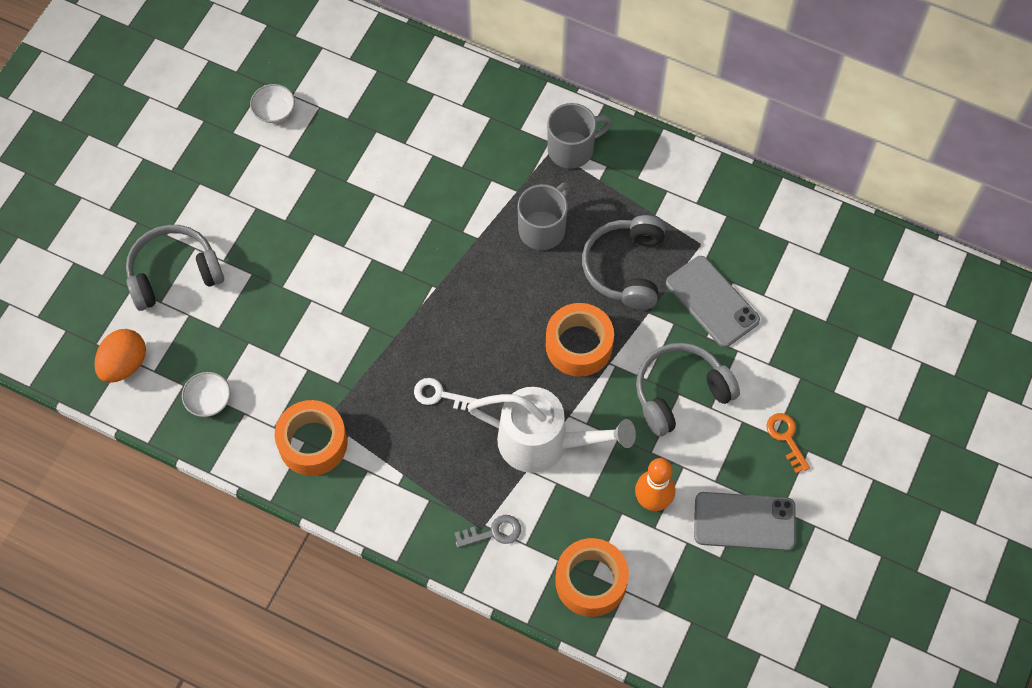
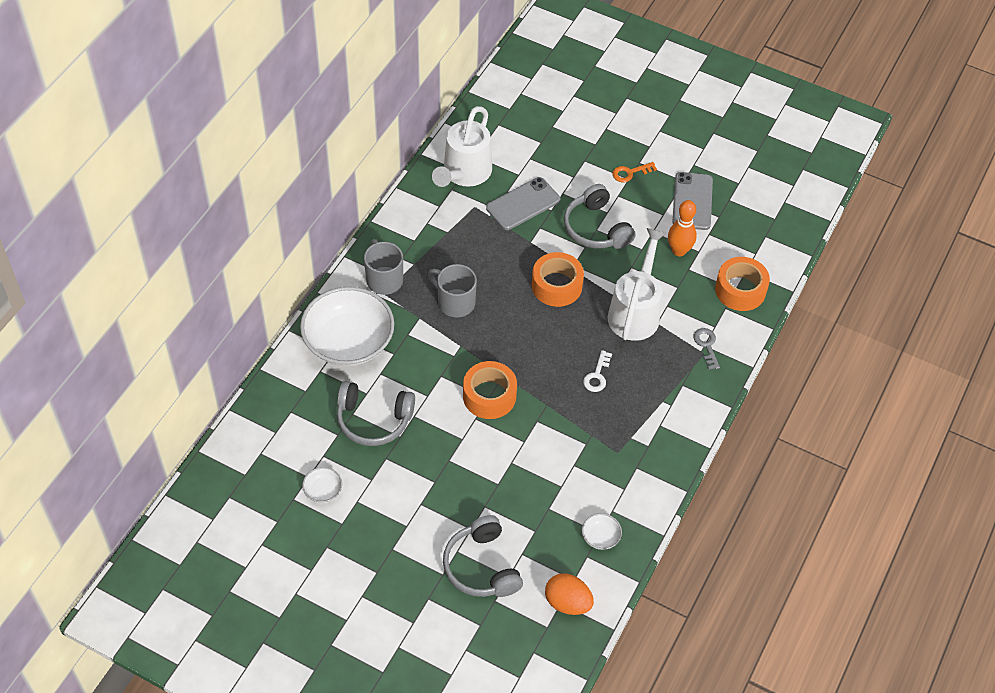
camera: 90 degrees left, 10 degrees down
orange tape [275,400,347,476] -> orange tape moved to [463,361,517,419]
grey headphones [582,215,666,309] -> grey headphones moved to [337,381,415,446]
none -> white bowl [300,287,394,366]
none -> white watering can [432,106,492,187]

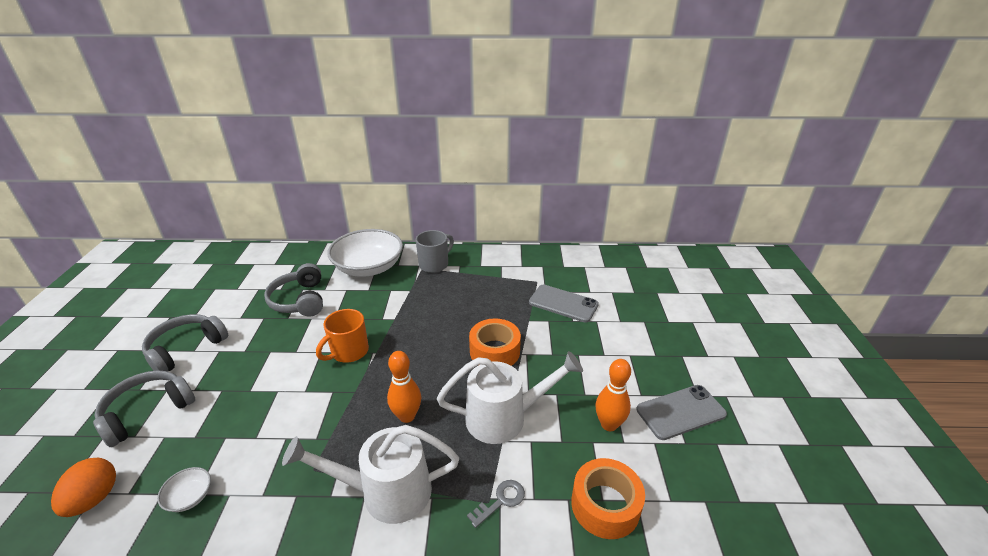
camera: 65 degrees right, 20 degrees down
white bowl [302,467,342,503] -> none
grey mug [428,264,477,318] -> none
white watering can [432,106,492,187] -> white watering can moved to [282,425,459,524]
orange tape [463,361,517,419] -> orange mug [316,309,369,363]
grey headphones [564,184,636,249] -> grey headphones moved to [142,314,228,372]
white key [583,350,612,392] -> orange bowling pin [387,351,421,423]
orange key [612,162,657,183] -> none

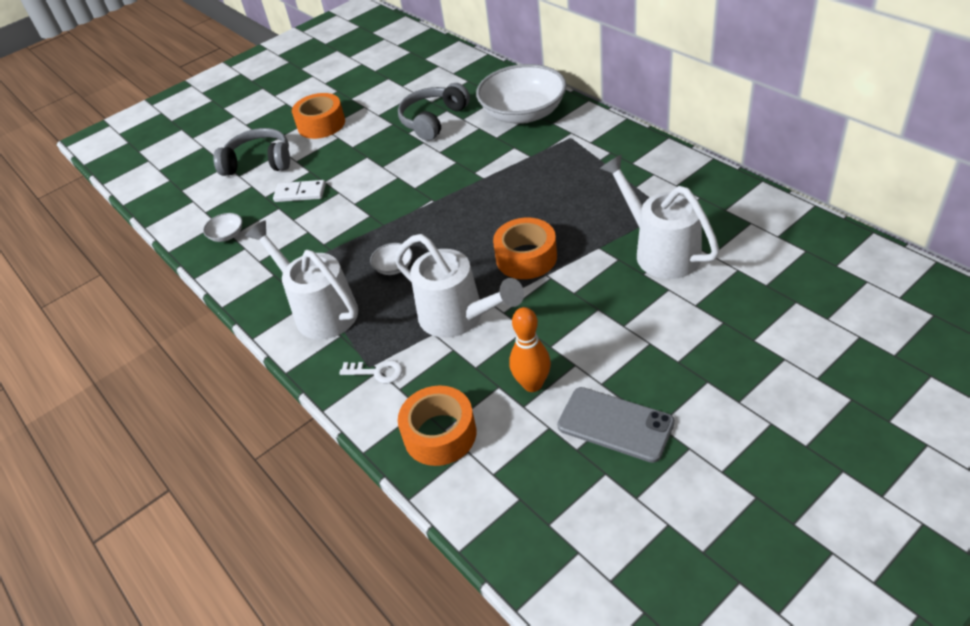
camera: 55 degrees right, 10 degrees up
orange egg [51,458,116,517] -> none
grey headphones [142,314,228,372] -> orange tape [292,93,345,139]
orange mug [316,309,369,363] -> none
orange bowling pin [387,351,421,423] -> white bowl [370,243,413,275]
grey mug [416,230,454,273] -> none
grey key [467,480,525,528] -> white key [339,360,403,383]
grey phone [529,285,599,323] -> white watering can [600,155,720,279]
none -> white domino [273,180,326,202]

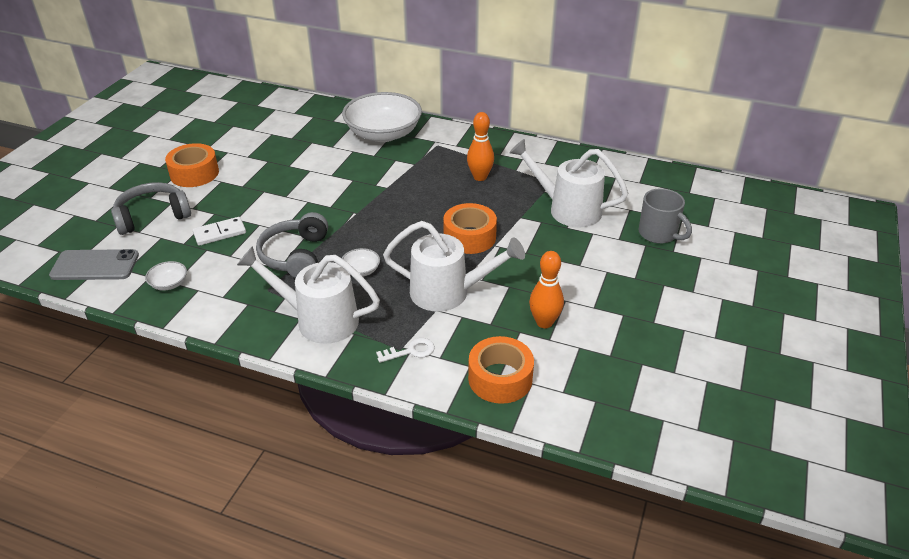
camera: 35 degrees left, 5 degrees down
grey headphones [398,83,470,141] -> grey headphones moved to [256,212,328,278]
grey phone [557,387,675,463] -> grey phone moved to [49,249,139,280]
none -> orange bowling pin [467,112,494,181]
none -> grey mug [639,188,692,244]

